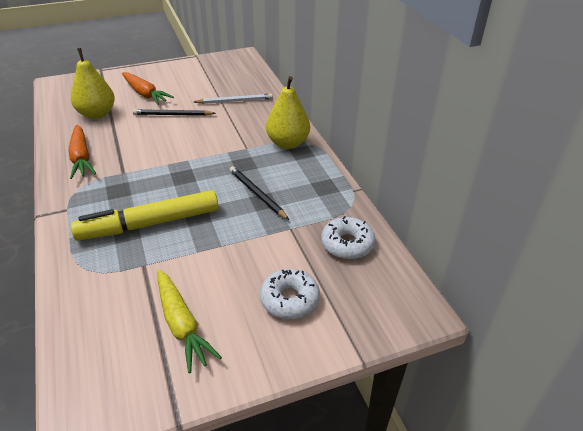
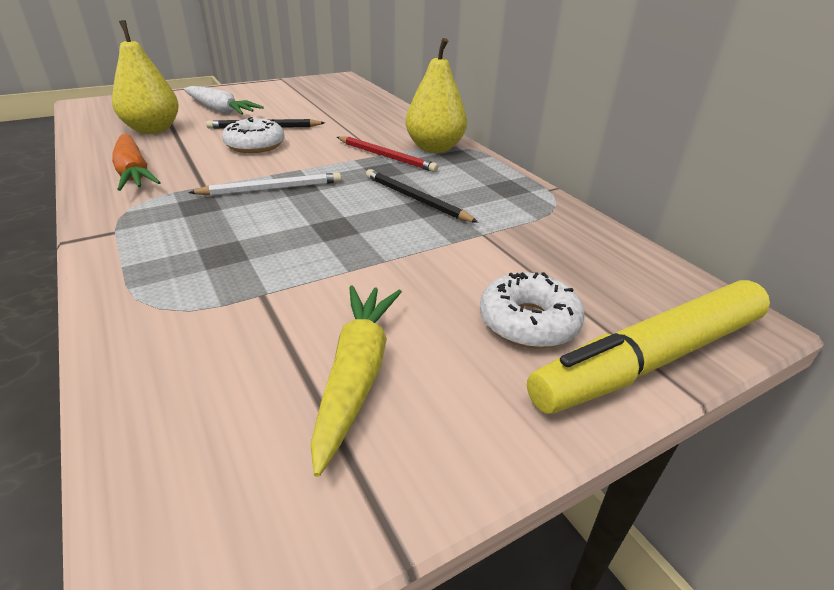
camera: 10 degrees left, 5 degrees down
yellow marker [71,190,218,241] -> yellow marker moved to [527,280,770,414]
orange carrot [122,72,174,105] -> white carrot [184,86,264,115]
yellow carrot [157,269,222,373] -> yellow carrot turned 135 degrees counterclockwise [310,285,402,477]
white pencil [194,94,273,104] -> white pencil moved to [188,173,341,196]
white donut [321,216,375,259] -> white donut moved to [222,117,285,153]
none -> red pencil [337,136,438,172]

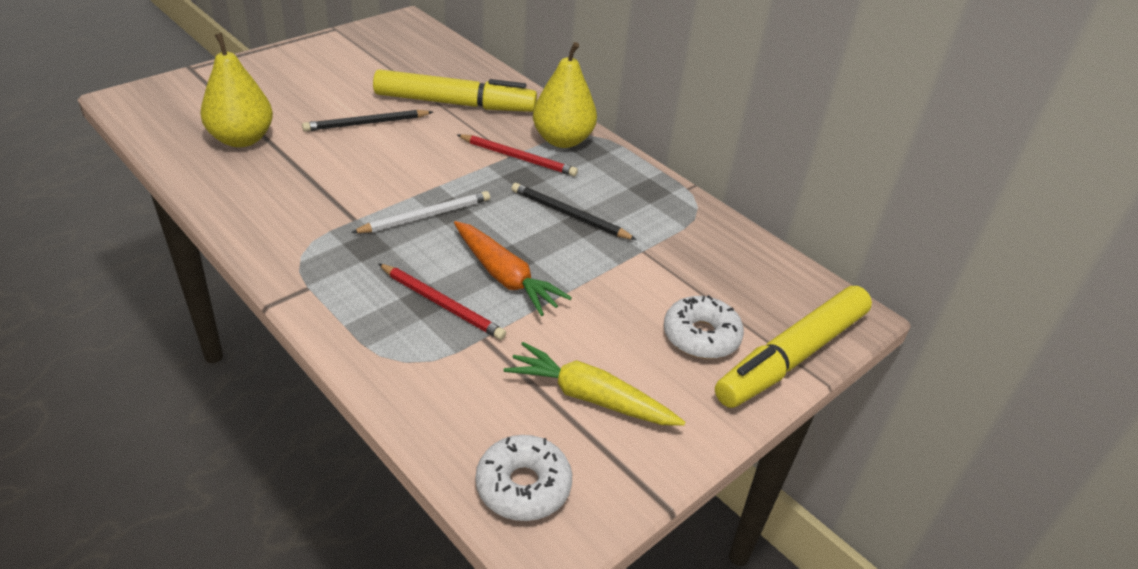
camera: 15 degrees left, 5 degrees up
orange carrot [112,134,161,191] -> orange carrot moved to [454,221,572,316]
white carrot [184,86,264,115] -> none
white donut [222,117,285,153] -> white donut moved to [476,435,572,521]
yellow carrot [310,285,402,477] -> yellow carrot turned 60 degrees counterclockwise [504,342,685,426]
none -> yellow marker [373,69,537,112]
none -> red pencil [378,263,506,340]

